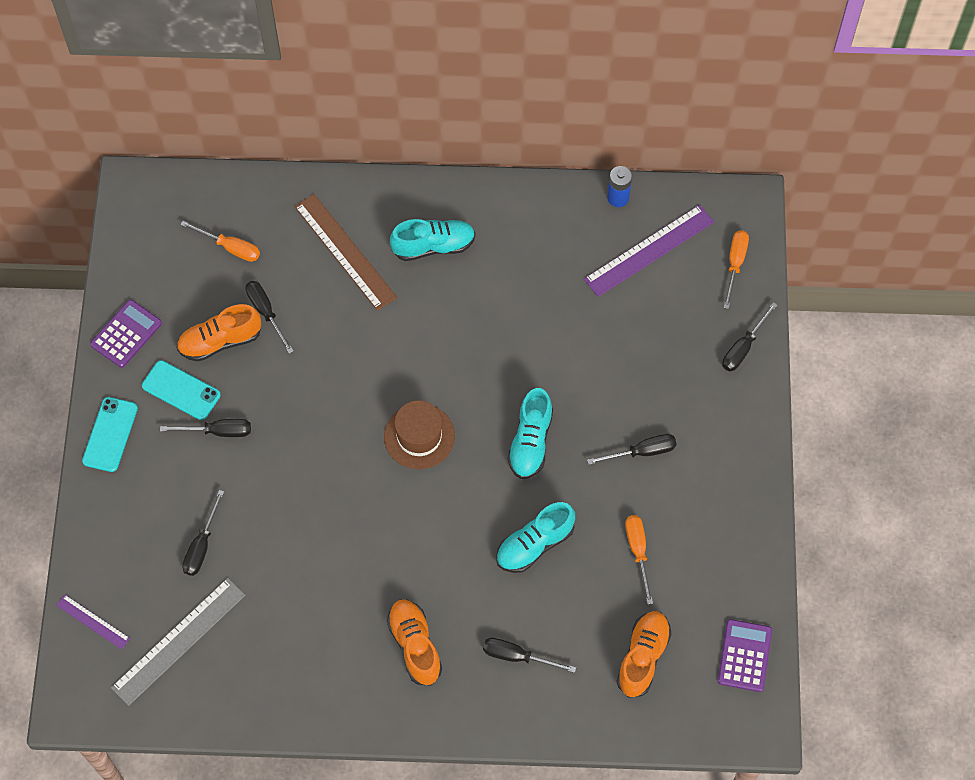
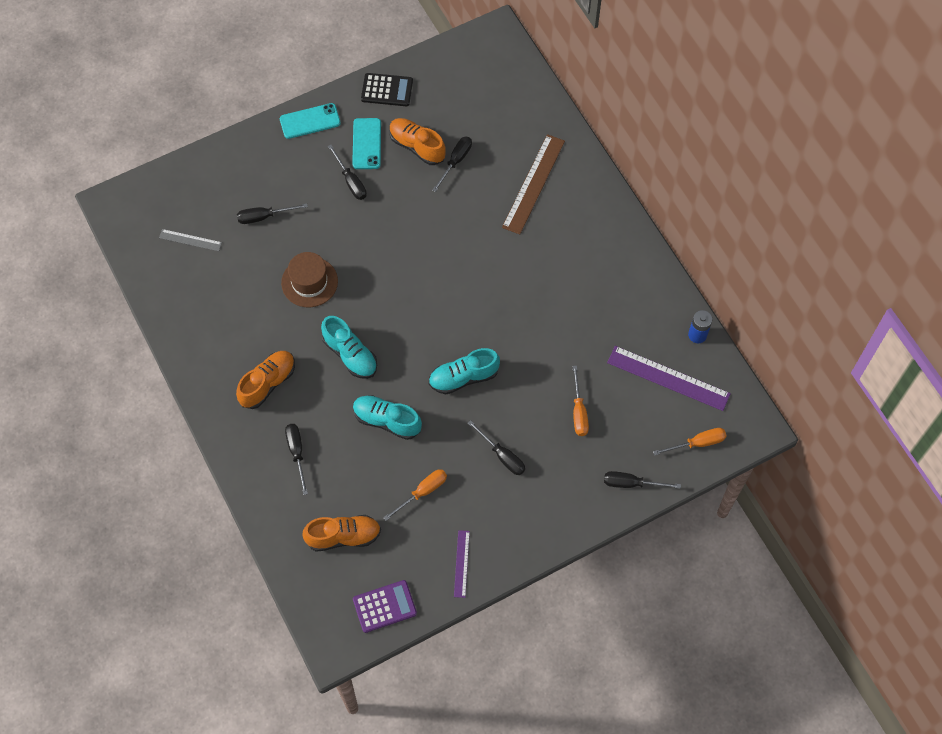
camera: 60 degrees right, 0 degrees up
purple ruler [56,595,130,649] -> purple ruler moved to [454,530,470,598]
purple calculator [90,300,162,368] -> black calculator [361,73,413,106]
grey ruler [111,578,245,706] -> grey ruler [159,229,222,251], size x0.53
orange screwdriver [180,221,260,262] -> orange screwdriver moved to [572,366,589,436]
brown hat [384,400,455,469] -> brown hat moved to [281,252,338,307]
turquoise shoe [390,219,476,261] -> turquoise shoe moved to [321,316,377,379]

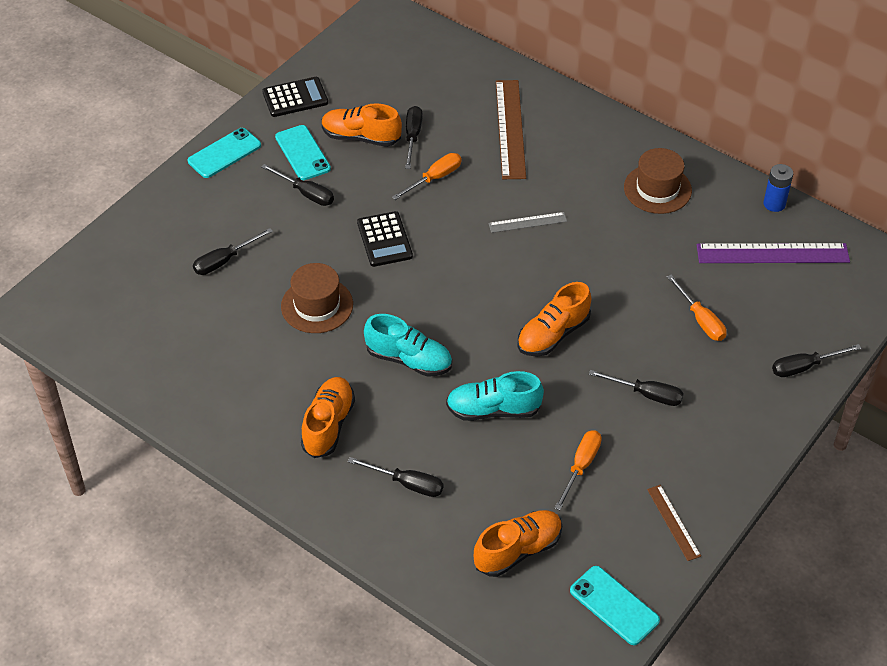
camera: 25 degrees left, 15 degrees down
grey ruler [159,229,222,251] -> grey ruler moved to [489,212,567,233]
black screwdriver [285,424,308,495] -> black screwdriver turned 150 degrees clockwise [348,457,444,497]
purple calculator [353,580,417,633] -> turquoise phone [570,566,660,645]
turquoise shoe [429,348,500,394] -> orange shoe [517,282,591,356]
purple ruler [454,530,470,598] -> brown ruler [647,485,701,561]
orange screwdriver [653,428,727,456] -> orange screwdriver moved to [392,153,461,200]
none -> black calculator [357,211,413,267]
none -> brown hat [624,148,692,214]

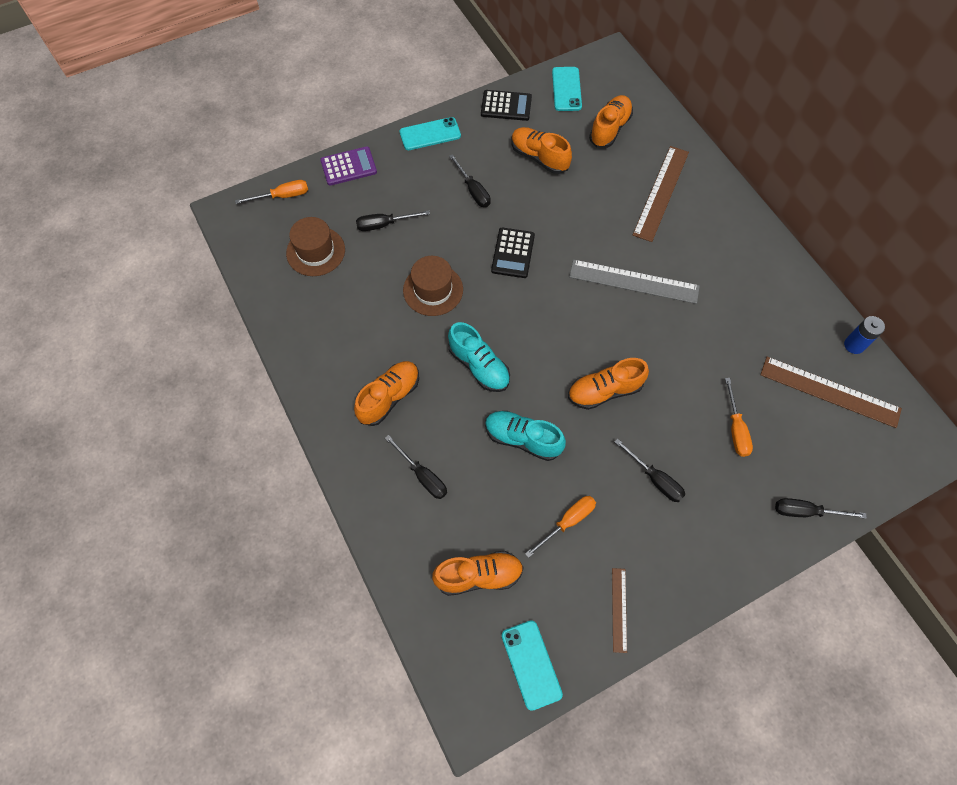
camera: 25 degrees right, 15 degrees up
turquoise phone [275,125,331,180] -> turquoise phone moved to [552,67,582,111]
orange screwdriver [392,153,461,200] -> orange screwdriver moved to [235,180,308,204]
black screwdriver [405,106,422,169] -> none
grey ruler [489,212,567,233] -> grey ruler [569,260,700,304], size x1.90
brown hat [624,148,692,214] -> brown hat moved to [286,217,345,276]
purple ruler [697,243,850,263] -> brown ruler [760,356,902,428]
none -> purple calculator [320,146,377,186]
none -> orange shoe [589,95,633,148]

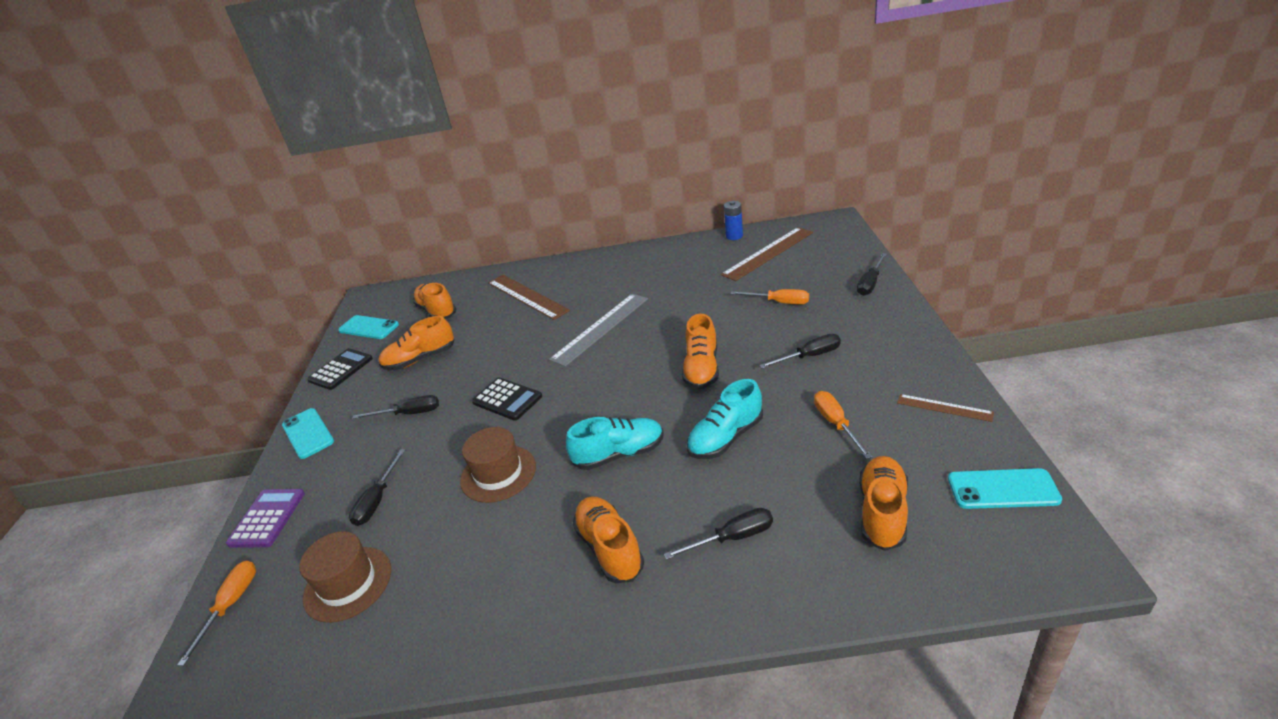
camera: 60 degrees left, 30 degrees down
turquoise phone [400,117,461,150] -> turquoise phone turned 45 degrees counterclockwise [282,408,334,459]

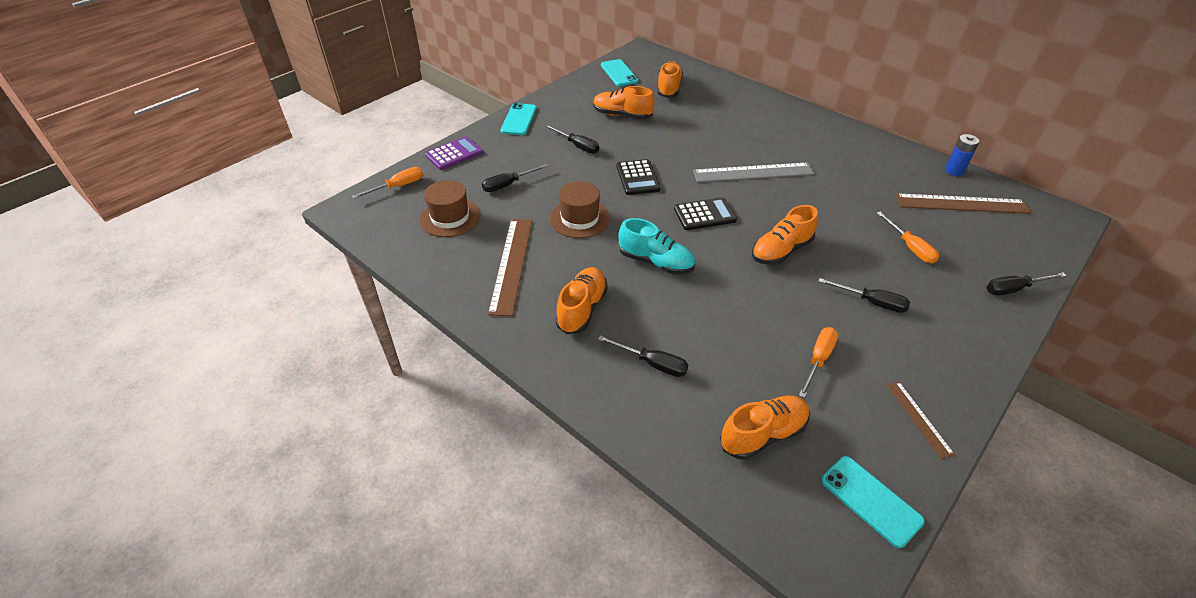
camera: 40 degrees right, 10 degrees up
black calculator [307,348,373,390] -> black calculator moved to [674,197,737,230]
brown ruler [488,275,570,320] -> brown ruler moved to [488,219,532,316]
turquoise shoe [687,379,763,459] -> none

